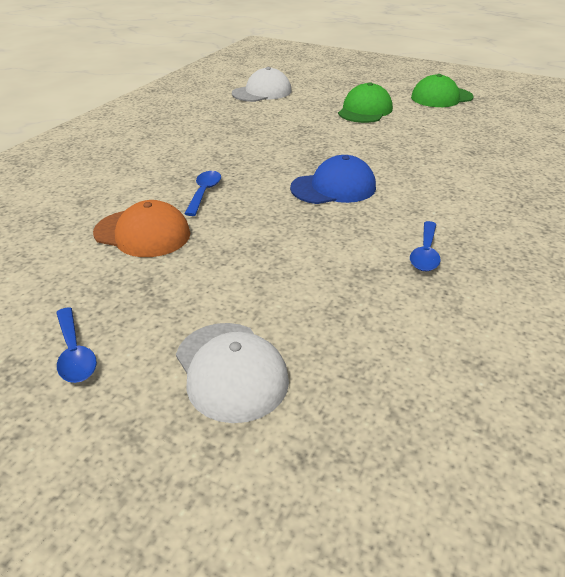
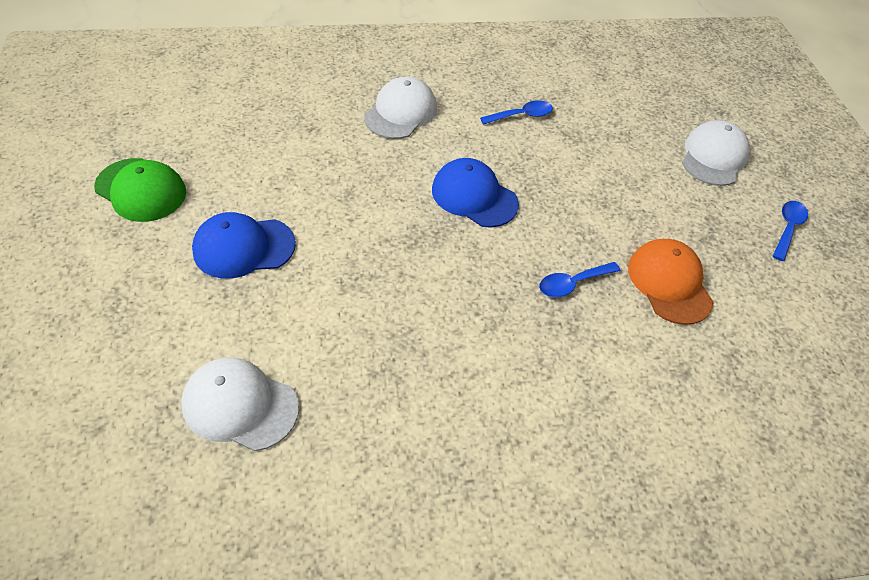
camera: 130 degrees left, 15 degrees up
green cap [338,82,393,123] -> blue cap [192,212,296,279]
none -> white cap [364,77,437,139]

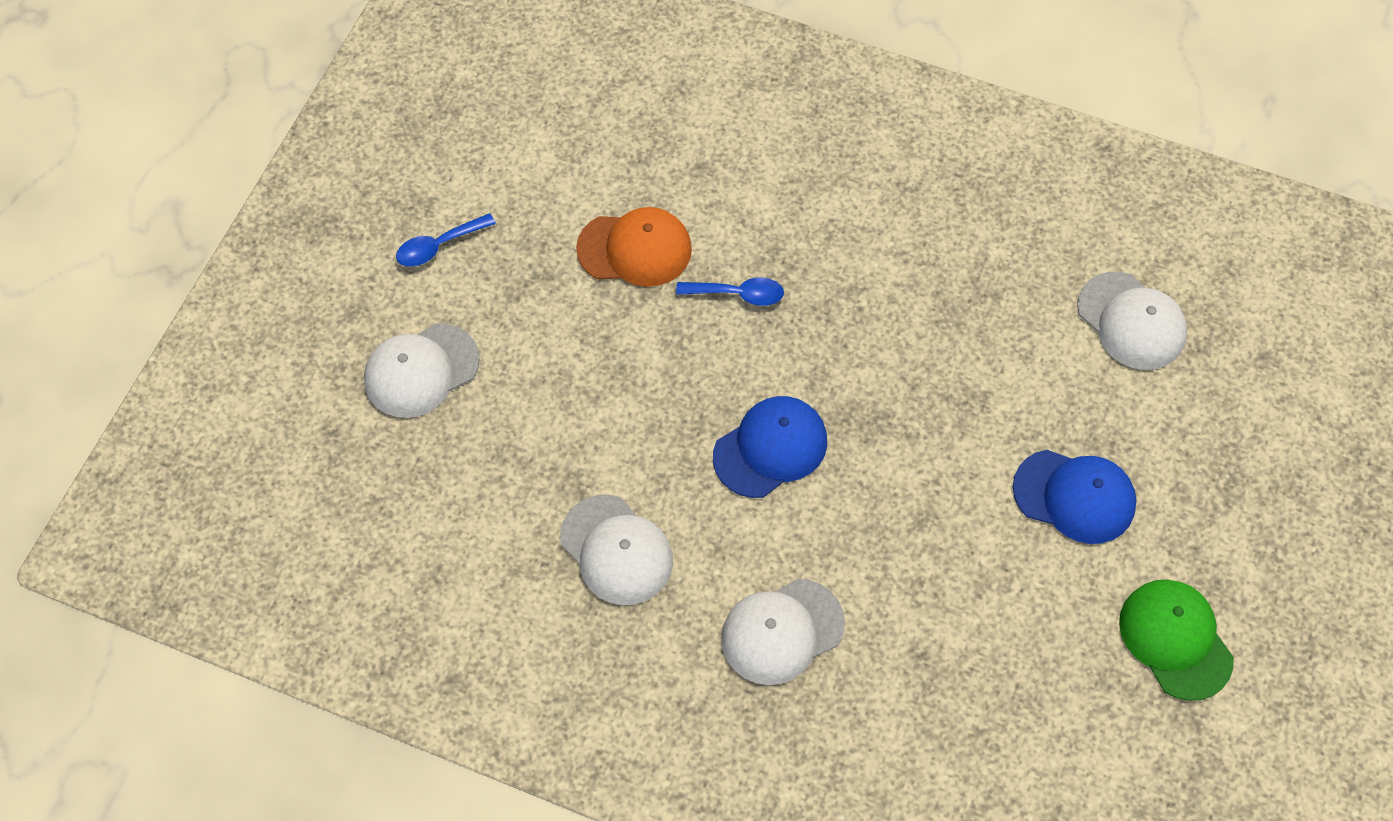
camera: 145 degrees left, 10 degrees up
blue cap [432,158,519,228] -> blue cap turned 105 degrees counterclockwise [713,396,827,498]
blue spoon [480,100,553,125] -> white cap [560,495,673,605]
orange cap [628,239,713,325] -> orange cap turned 105 degrees counterclockwise [576,207,692,287]

